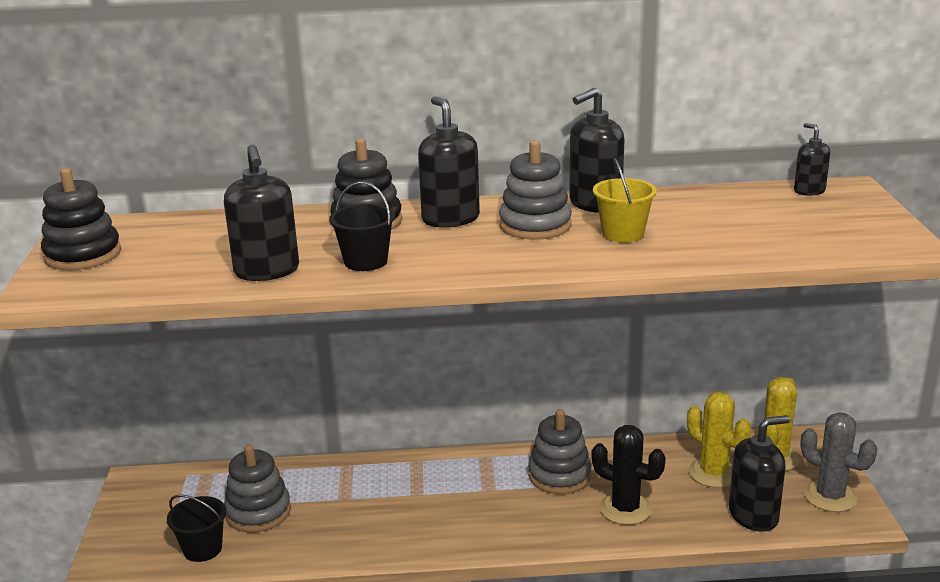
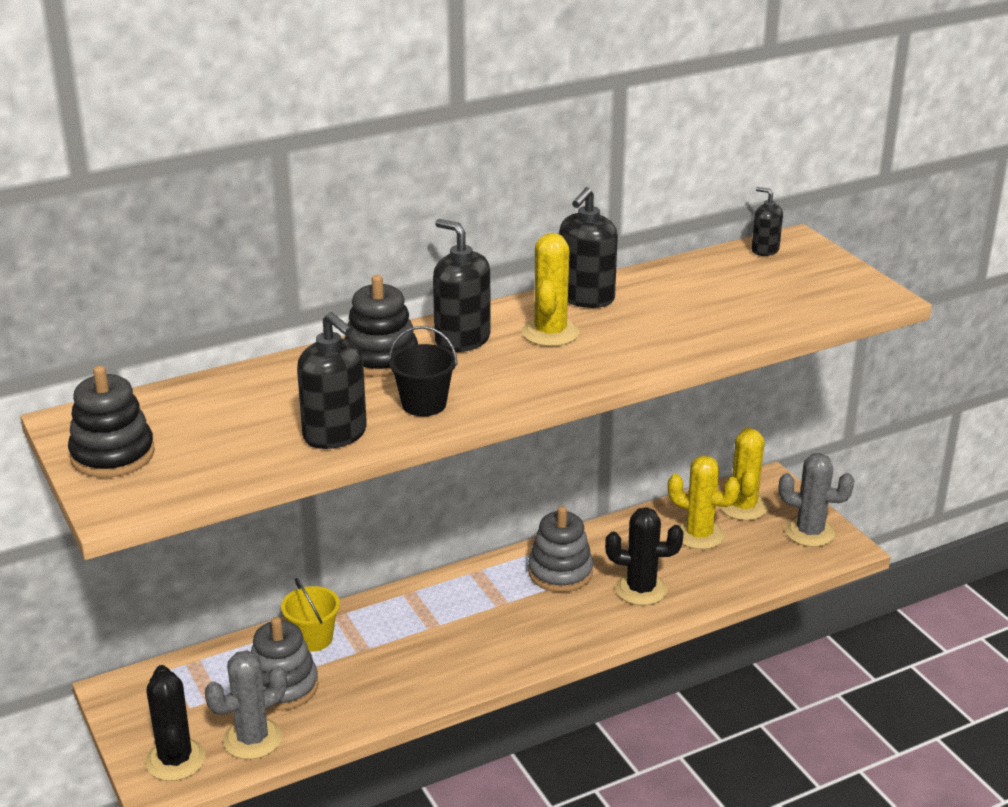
camera: 25 degrees left, 5 degrees up
black bucket [167,494,226,562] -> grey cactus [205,650,287,759]
grey stacking toy [499,140,572,240] -> yellow cactus [522,233,579,346]
yellow bucket [593,158,657,242] -> yellow bucket moved to [281,578,340,652]
black soap dispenser [729,415,790,532] -> none
none -> black cactus [145,665,206,781]

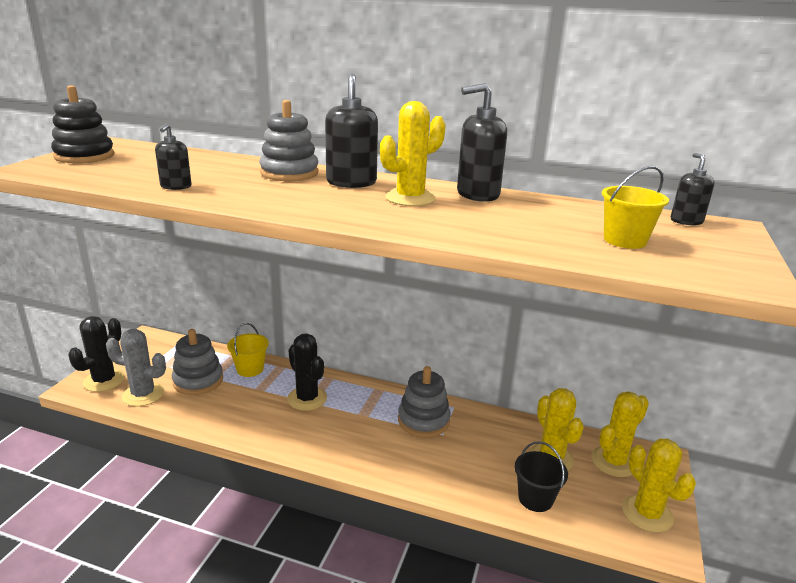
camera: 45 degrees right, 5 degrees down
black soap dispenser [297,312,367,449] -> black soap dispenser [155,123,192,190], size x0.58
black stacking toy [344,275,418,377] -> grey stacking toy [259,100,319,181]
black bucket [389,326,458,416] -> black bucket moved to [514,441,568,512]
black cactus [605,507,684,605] -> black cactus moved to [287,333,327,411]
grey cactus [779,453,854,547] -> yellow cactus [622,439,696,533]
none -> yellow bucket [602,166,669,249]

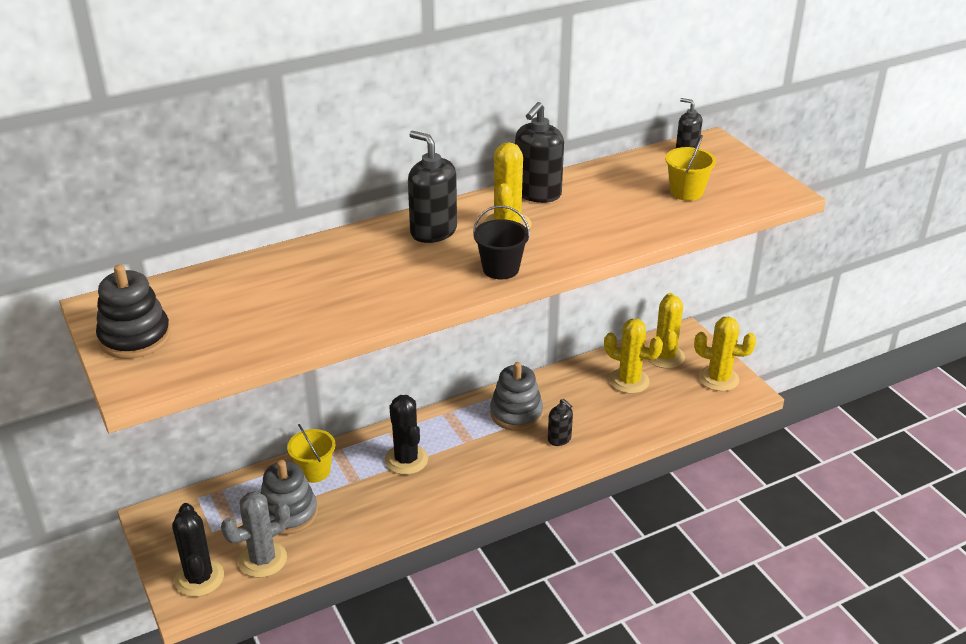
camera: 45 degrees left, 10 degrees up
black soap dispenser [155,123,192,190] -> black soap dispenser moved to [548,399,573,446]
grey stacking toy [259,100,319,181] -> none
black cactus [287,333,327,411] -> black cactus turned 60 degrees clockwise [385,395,428,475]
black bucket [514,441,568,512] -> black bucket moved to [473,205,530,279]

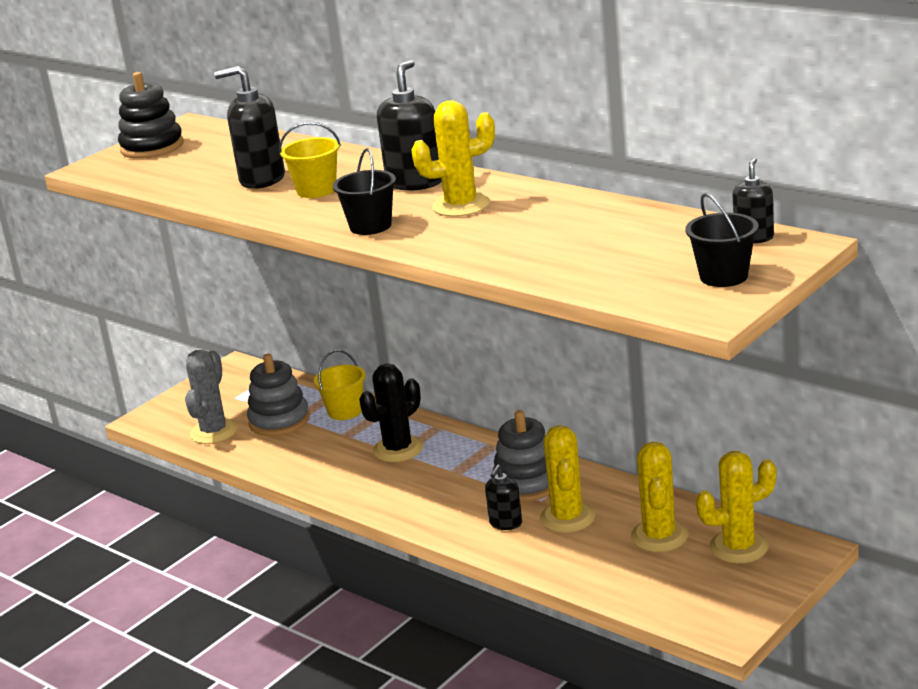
camera: 70 degrees right, 10 degrees down
black cactus [172,503,224,597] -> none
grey cactus [221,491,290,578] -> grey cactus turned 75 degrees clockwise [185,349,238,444]
black soap dispenser [515,102,564,203] -> black soap dispenser moved to [214,66,285,189]
yellow bucket [665,134,716,201] -> yellow bucket moved to [279,122,341,198]
yellow cactus [694,316,756,391] -> yellow cactus moved to [540,425,595,533]
none -> black bucket [685,193,758,287]

